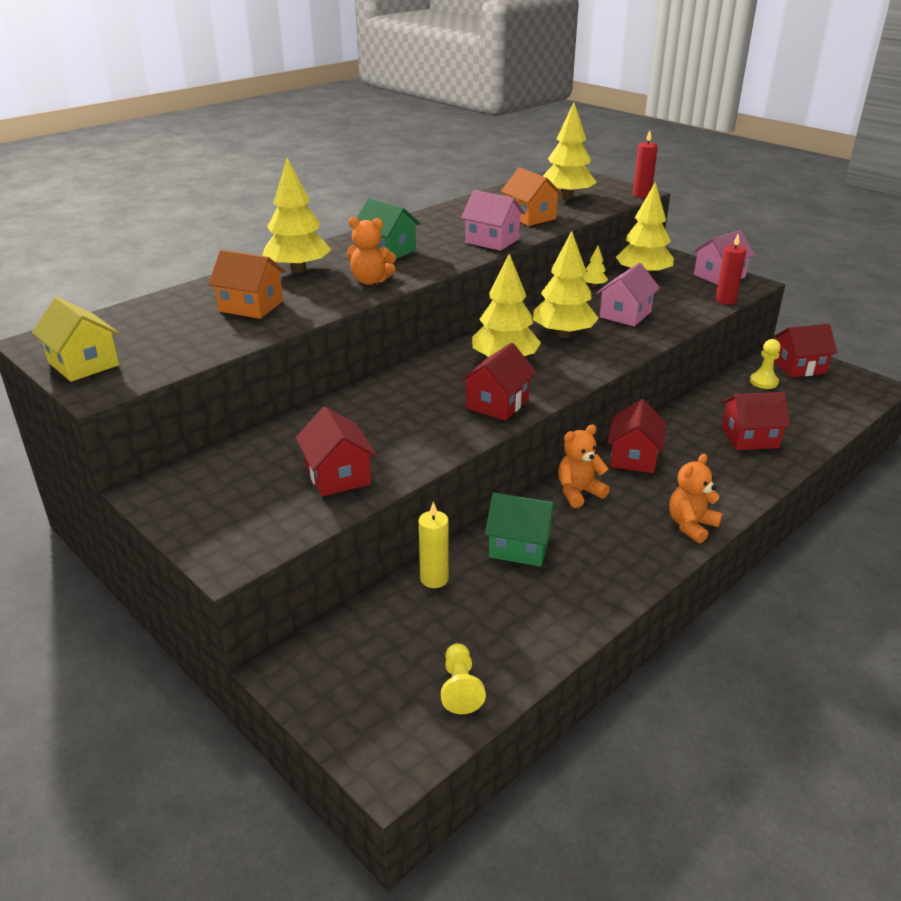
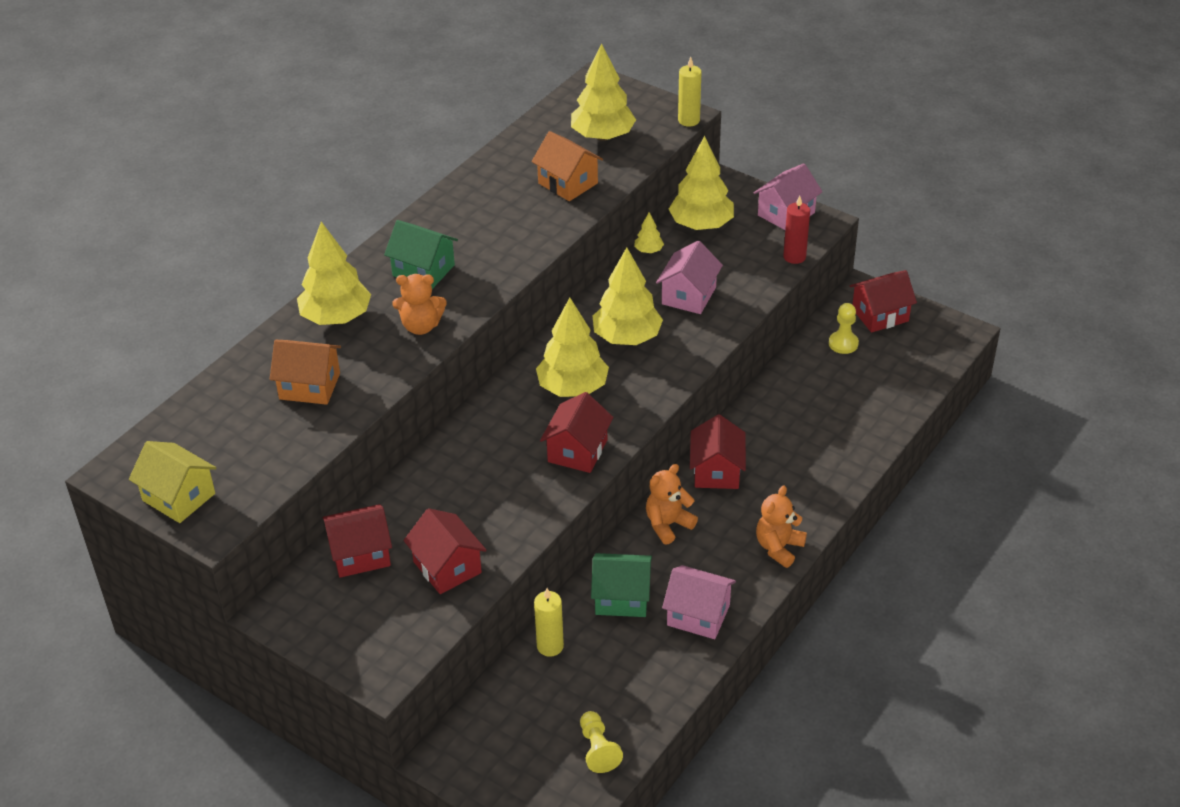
camera: 10 degrees left, 10 degrees up
pink house [461,190,525,251] -> pink house moved to [662,565,736,639]
red candle [633,130,658,198] -> yellow candle [678,57,702,127]
red house [722,392,791,450] -> red house moved to [322,504,392,578]

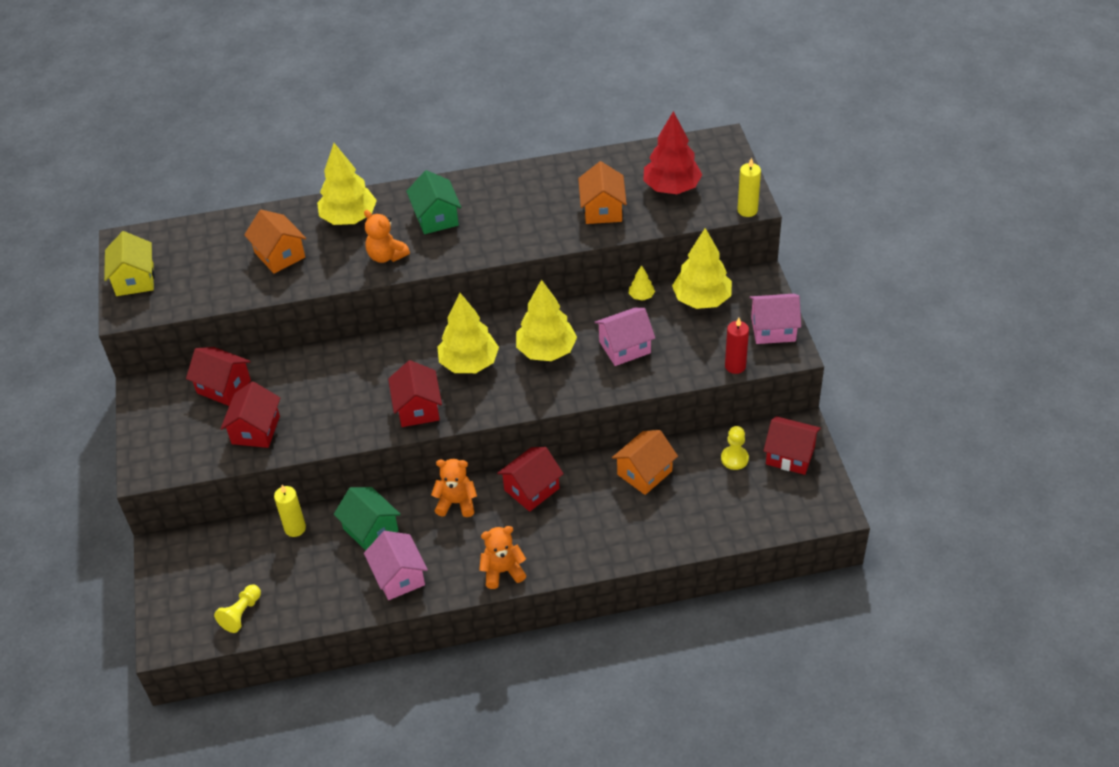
camera: 45 degrees right, 5 degrees up
red house [540,392,614,473] -> red house turned 75 degrees counterclockwise [388,360,442,427]
yellow tree [571,43,636,141] -> red tree [643,111,702,194]
none -> orange house [612,430,678,495]

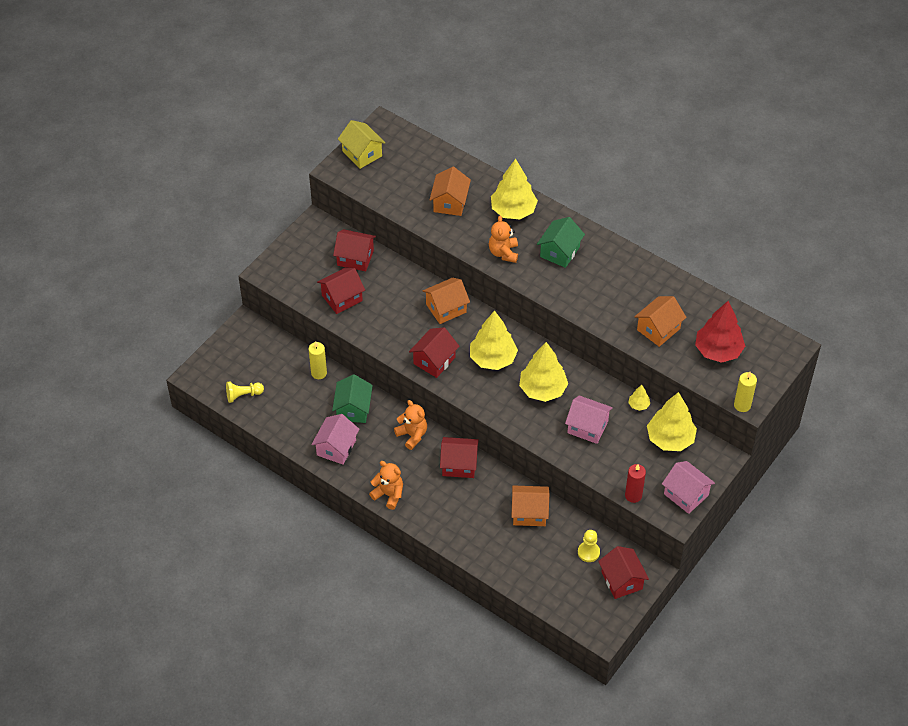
camera: 45 degrees right, 5 degrees up
yellow house [104,231,154,296] -> yellow house turned 75 degrees counterclockwise [338,120,385,169]
red house [186,347,251,406] -> red house turned 60 degrees counterclockwise [333,229,376,272]
none -> orange house [423,278,470,324]

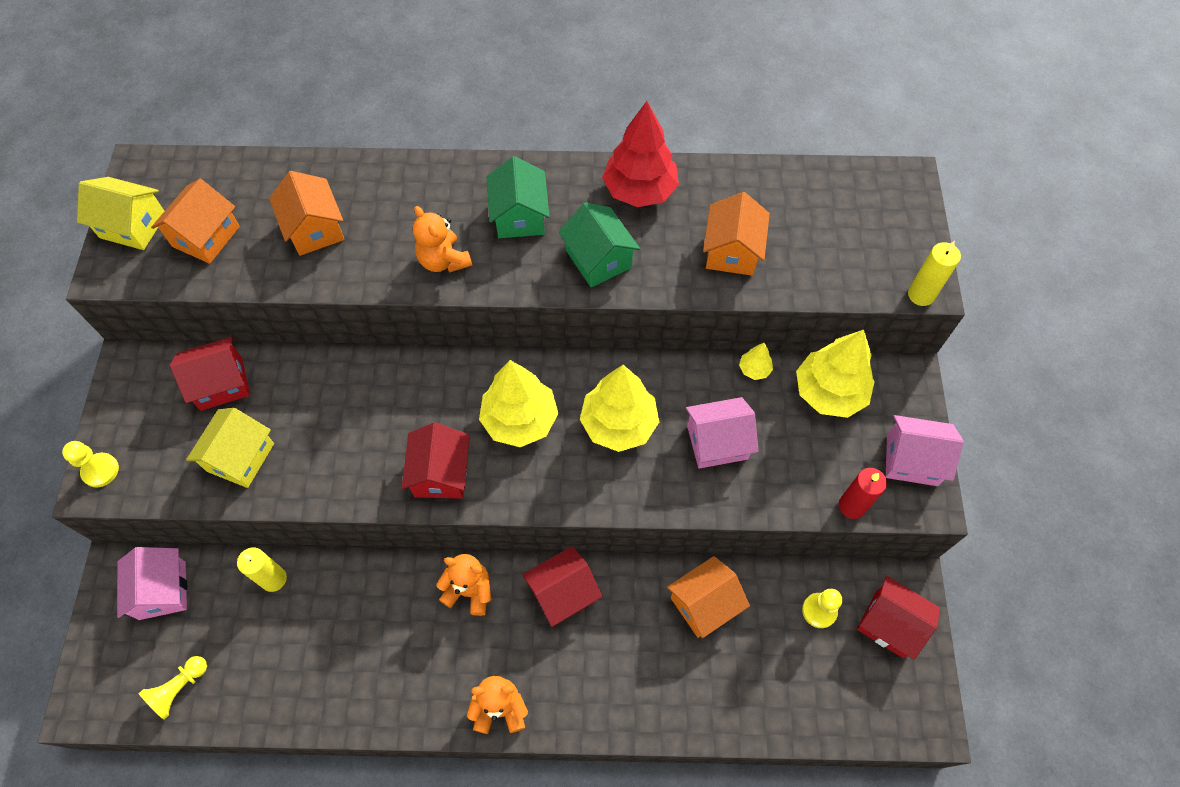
camera: 35 degrees left, 10 degrees up
pink house [311,414,359,465] -> pink house moved to [117,547,187,620]
red house [317,267,365,314] -> yellow house [186,408,274,488]
green house [332,374,373,423] -> green house moved to [558,202,640,287]
orange house [423,278,470,324] -> orange house moved to [151,179,240,264]
yellow tree [491,159,538,219] -> none
red tree [695,301,745,363] -> red tree moved to [602,101,679,207]
none -> yellow pawn [62,441,119,487]

